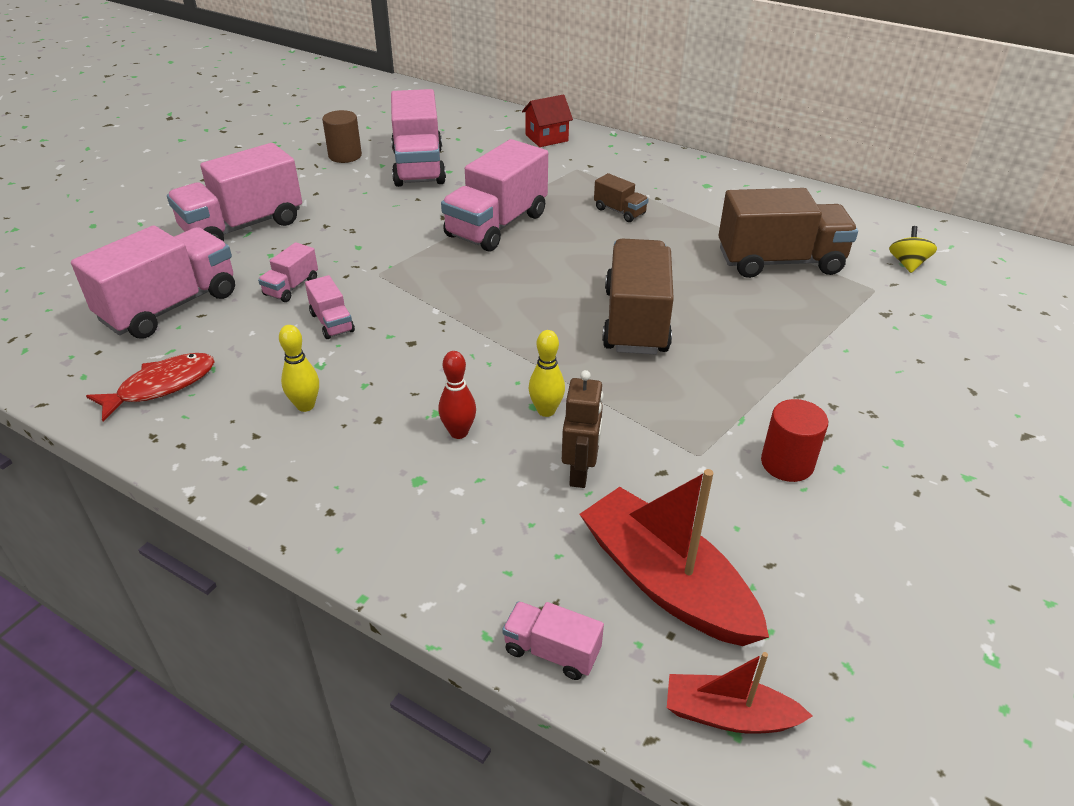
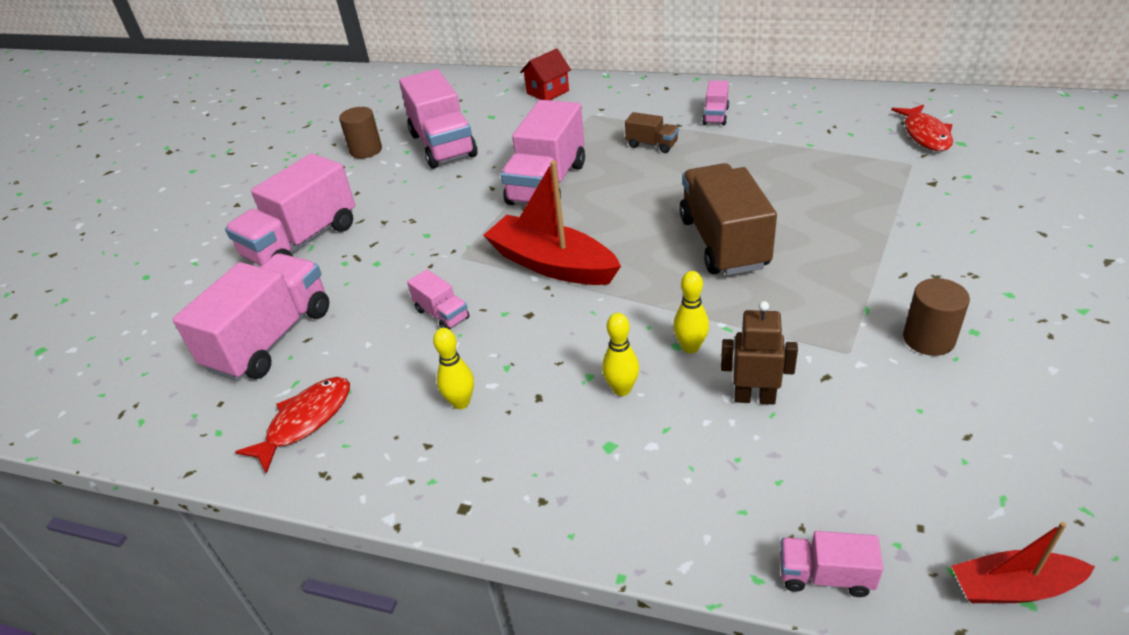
camera: 10 degrees left, 0 degrees up
pink truck [258,242,318,302] -> pink truck moved to [702,81,729,125]
red bowling pin [438,351,476,439] -> yellow bowling pin [602,313,639,396]
brown robot [562,370,604,488] -> brown robot turned 75 degrees counterclockwise [721,301,798,405]
red boat [580,469,769,646] -> red boat moved to [483,161,621,285]
brown truck [718,188,858,278] -> none
red cylinder [761,399,828,482] -> brown cylinder [903,278,970,356]
yellow spinning top [889,226,937,273] -> red fish [891,104,953,151]

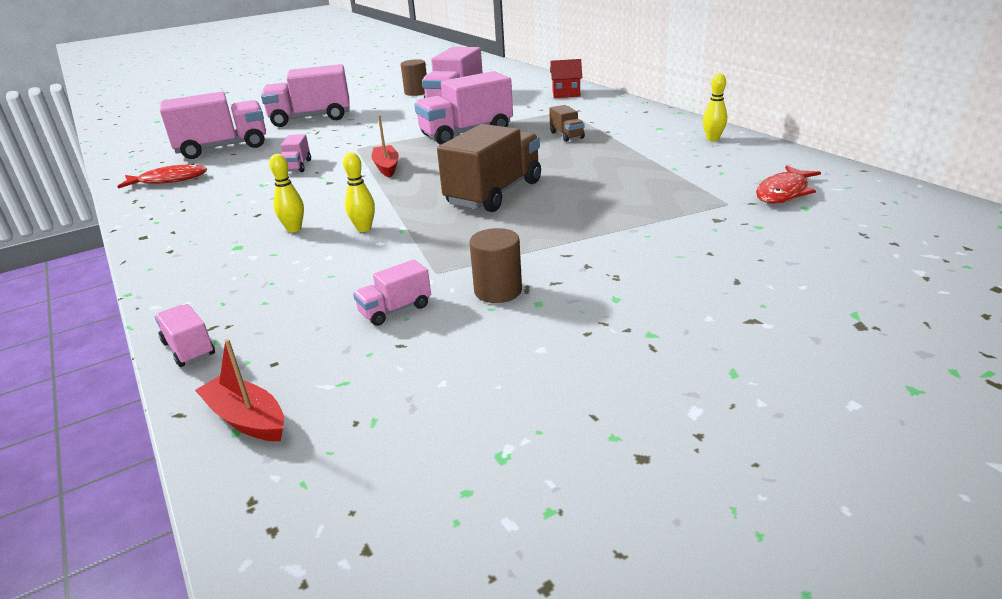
camera: 40 degrees right, 10 degrees down
yellow bowling pin [433,328,474,409] -> yellow bowling pin moved to [703,73,727,141]
red boat [483,161,621,285] -> red boat [372,115,399,178], size x0.57
pink truck [702,81,729,125] -> pink truck moved to [353,259,431,326]
brown robot [721,301,798,405] -> none

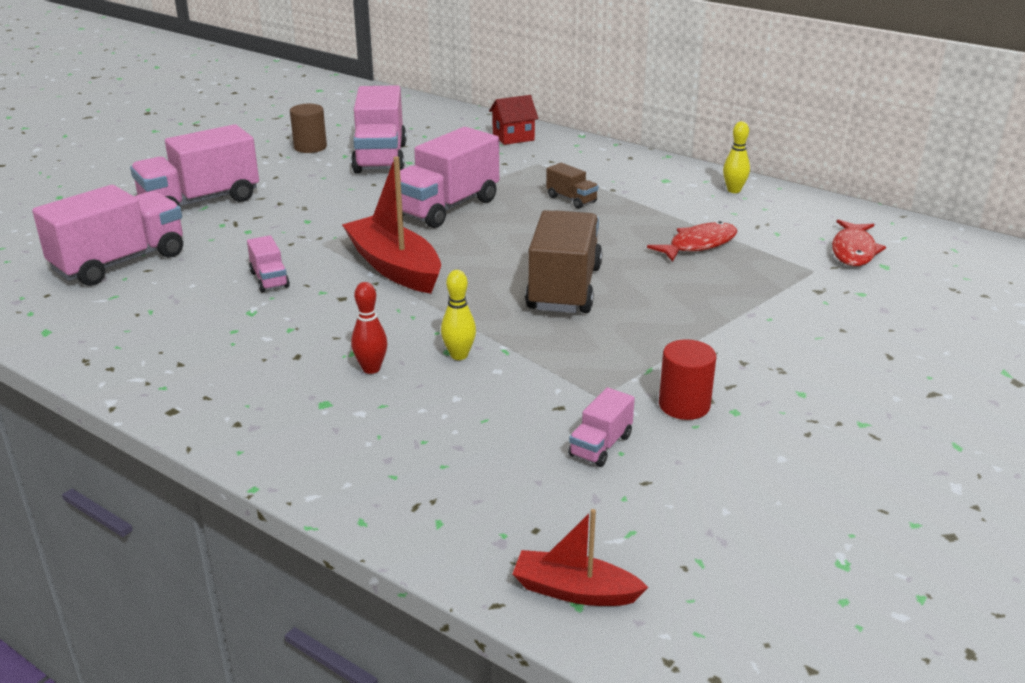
camera: 25 degrees left, 0 degrees up
red fish [117,164,207,188] -> red fish moved to [647,221,737,262]
pink truck [155,304,215,367] -> none
yellow bowling pin [269,154,304,232] -> red bowling pin [351,282,387,374]
red boat [372,115,399,178] -> red boat [342,156,441,294], size x1.76
brown cylinder [469,228,522,303] -> red cylinder [659,339,716,420]

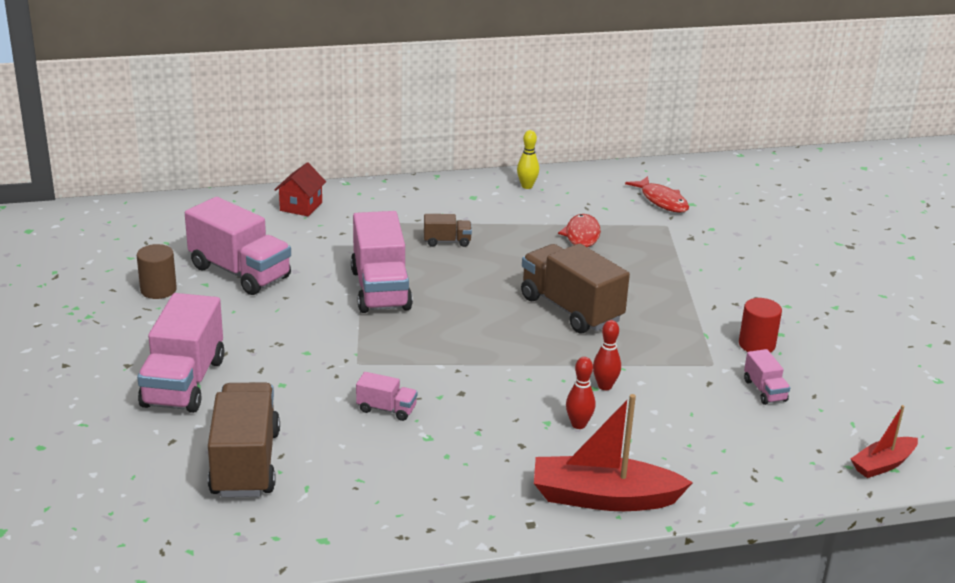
camera: 50 degrees left, 0 degrees up
pink truck [32,185,183,286] -> brown truck [208,382,280,497]
red boat [342,156,441,294] -> red boat moved to [534,394,693,511]
yellow bowling pin [441,270,476,360] -> red bowling pin [593,320,621,390]

